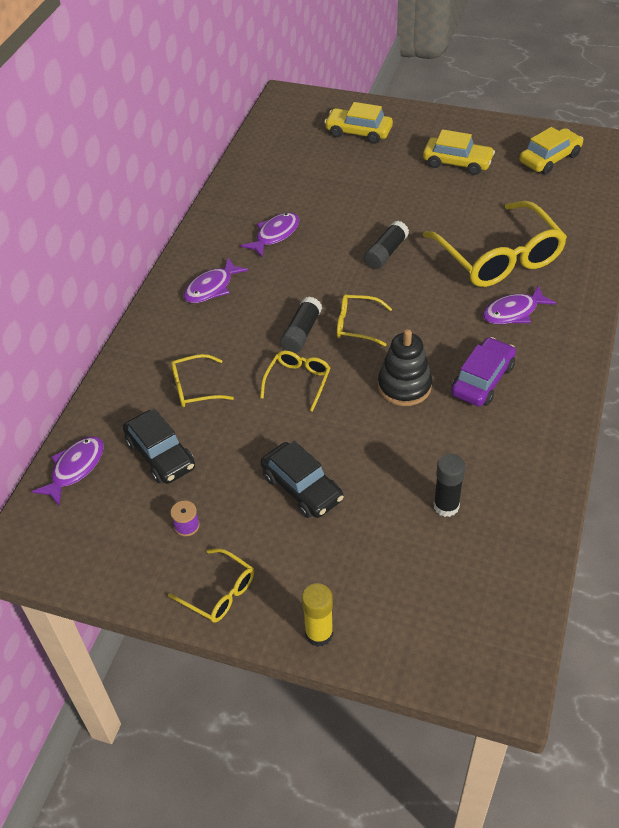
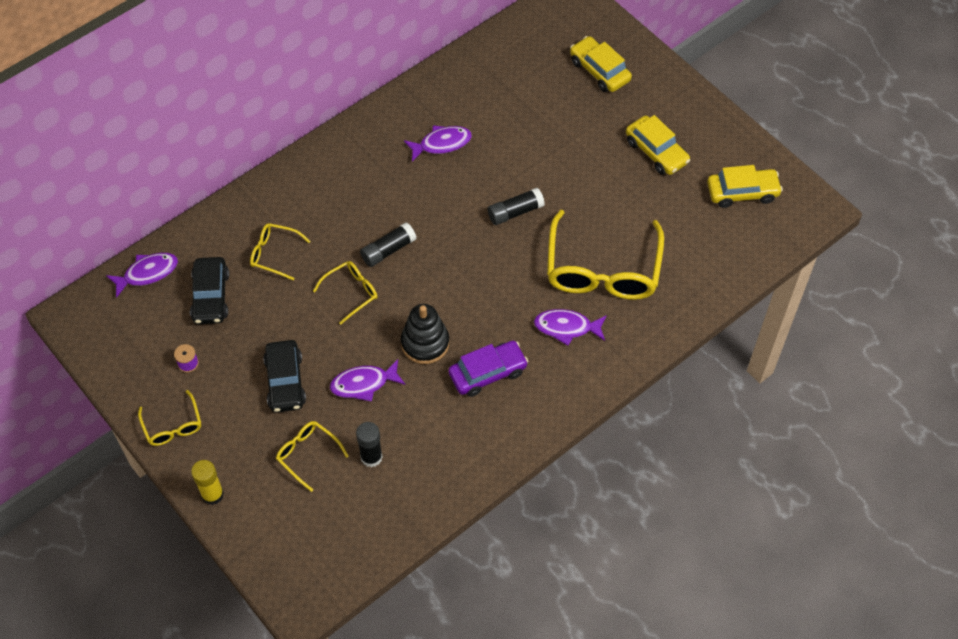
camera: 30 degrees right, 10 degrees up
purple fish [184,258,249,303] -> purple fish moved to [330,359,406,402]
yellow glasses [337,294,392,346] -> yellow glasses moved to [276,421,349,492]

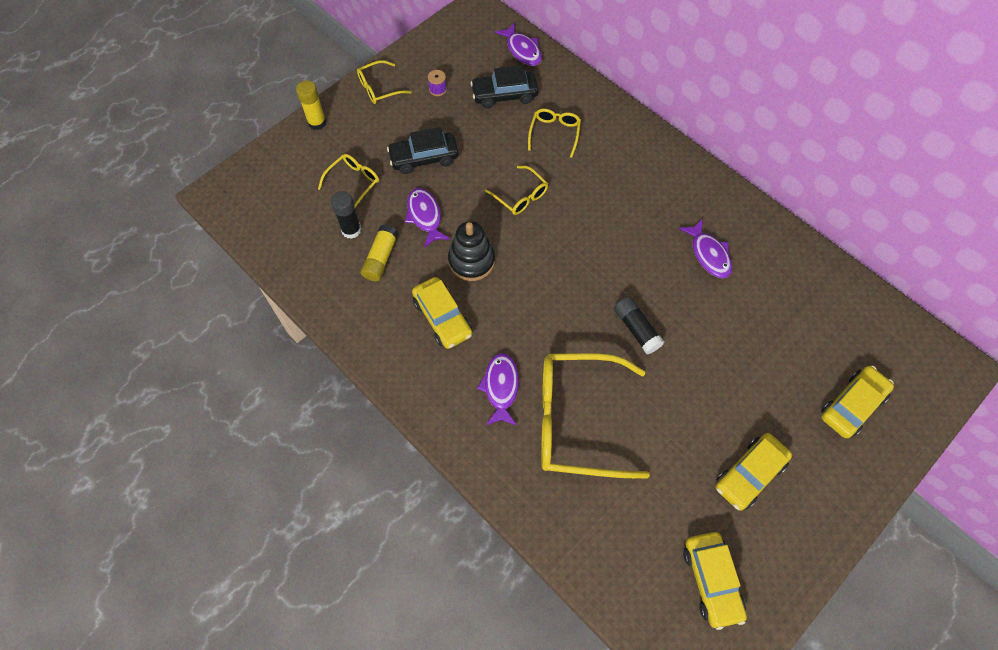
camera: 85 degrees right, 5 degrees up
black glue stick [360,222,417,267] -> none
purple car [448,341,528,397] -> yellow car [412,277,472,349]
none -> yellow glue stick [361,225,399,281]

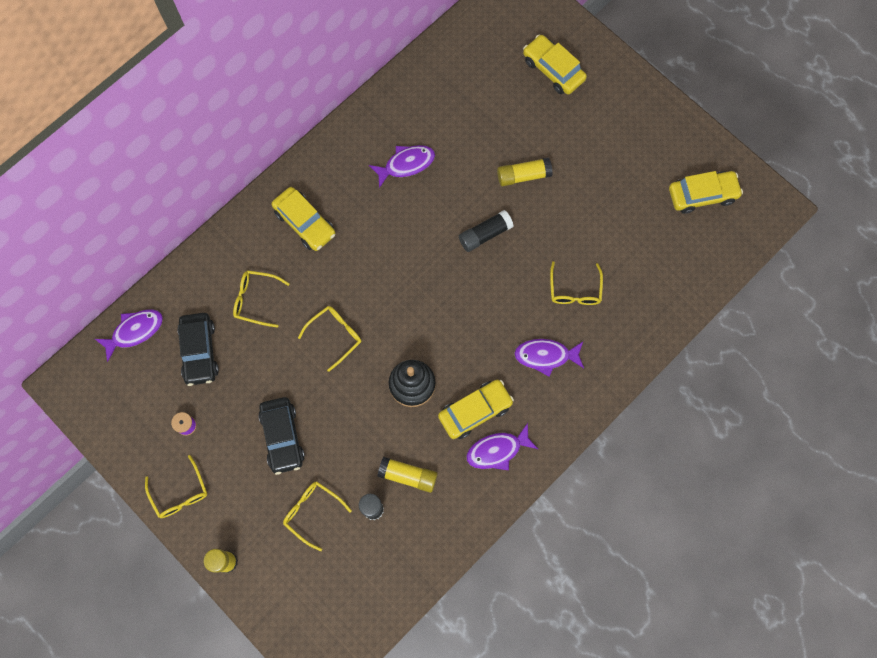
camera: 90 degrees left, 10 degrees up
purple fish [405,188,450,247] -> purple fish moved to [466,423,538,470]
yellow glasses [541,353,650,478] -> yellow glasses [550,261,603,305], size x0.48
yellow car [715,433,792,511] -> yellow car moved to [272,187,336,251]
none -> yellow glue stick [497,157,553,186]

